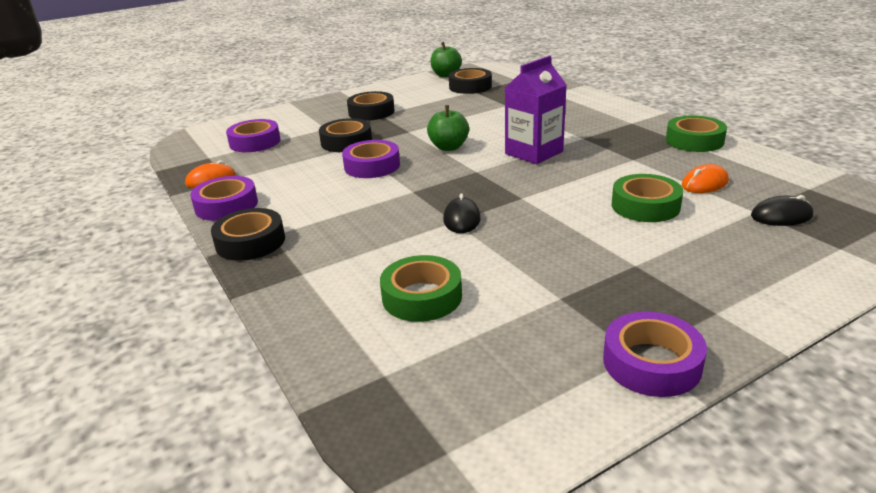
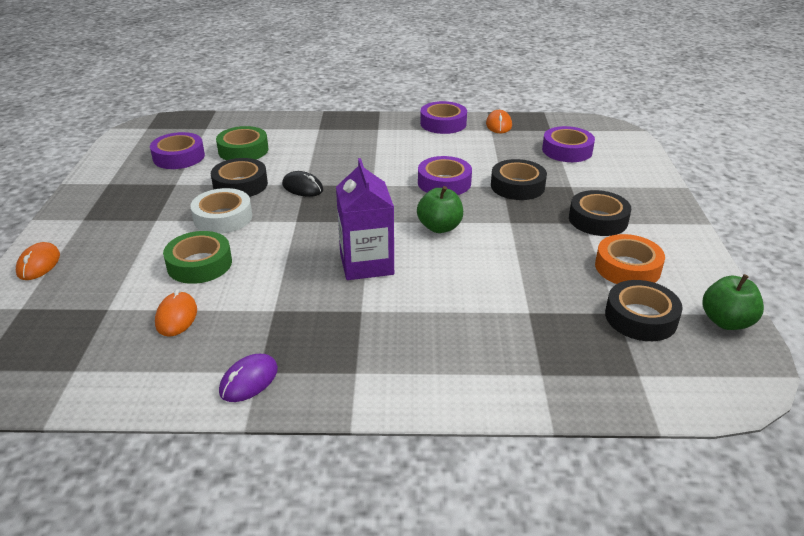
camera: 120 degrees right, 5 degrees up
black tape [211,208,285,261] -> black tape moved to [211,158,268,197]
purple tape [603,311,707,397] -> purple tape moved to [150,132,205,169]
green tape [666,115,727,152] -> purple mouse [219,354,278,402]
black mouse [751,195,813,226] -> none
none -> orange mouse [16,242,60,280]
none -> white tape [190,188,252,234]
none -> orange tape [595,234,665,284]

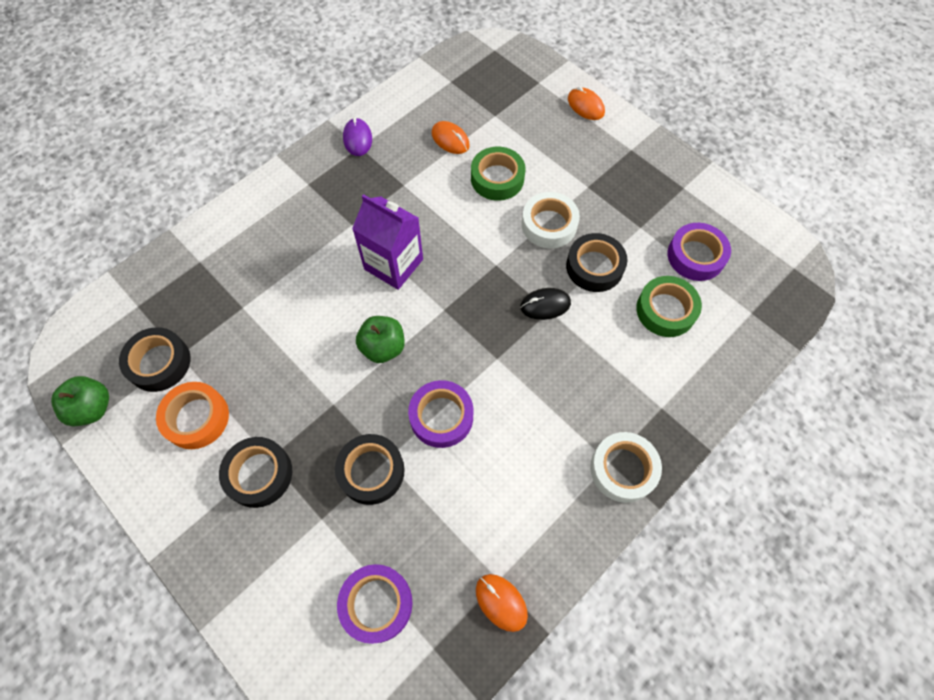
camera: 135 degrees right, 30 degrees up
purple tape [420,101,467,134] -> none
none -> white tape [590,432,662,503]

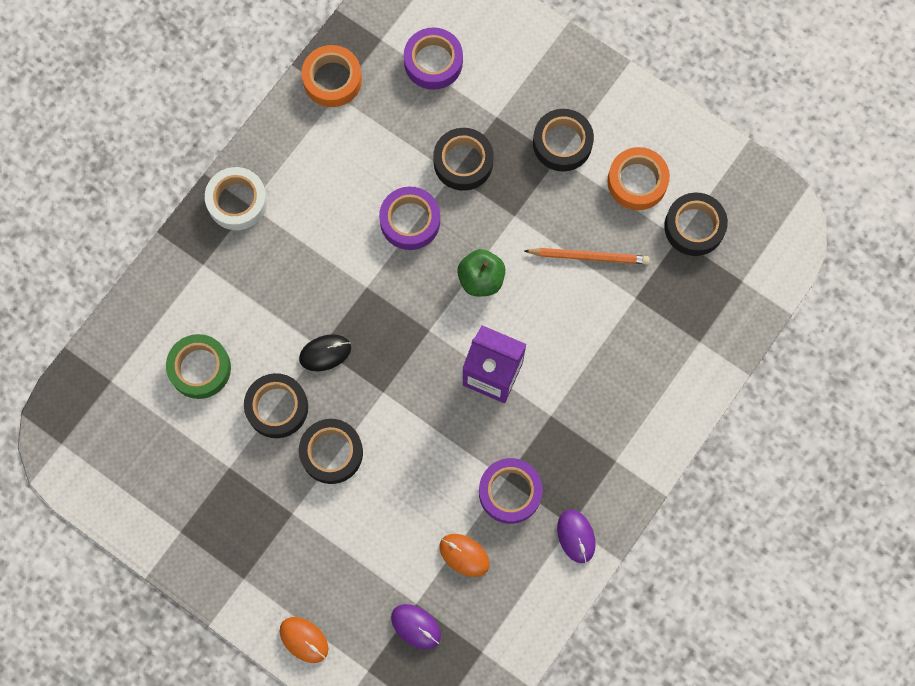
camera: 170 degrees right, 10 degrees up
green apple [51,376,109,427] -> none
green tape [471,147,525,201] -> none
orange mouse [476,574,528,632] -> orange tape [301,45,362,107]
white tape [522,192,580,248] -> black tape [299,419,363,484]
purple tape [667,223,731,281] -> purple tape moved to [479,458,543,524]
none -> purple mouse [391,604,441,649]
none -> orange pencil [525,248,650,264]

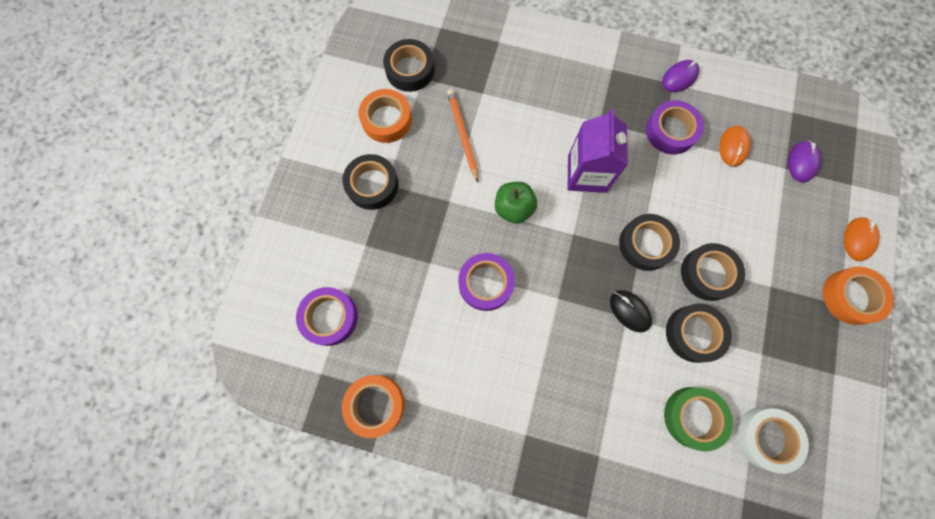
camera: 110 degrees left, 0 degrees up
white tape [205,167,267,230] -> white tape moved to [736,407,809,474]
black tape [433,128,494,191] -> black tape moved to [619,214,680,271]
none -> orange tape [823,267,894,325]

